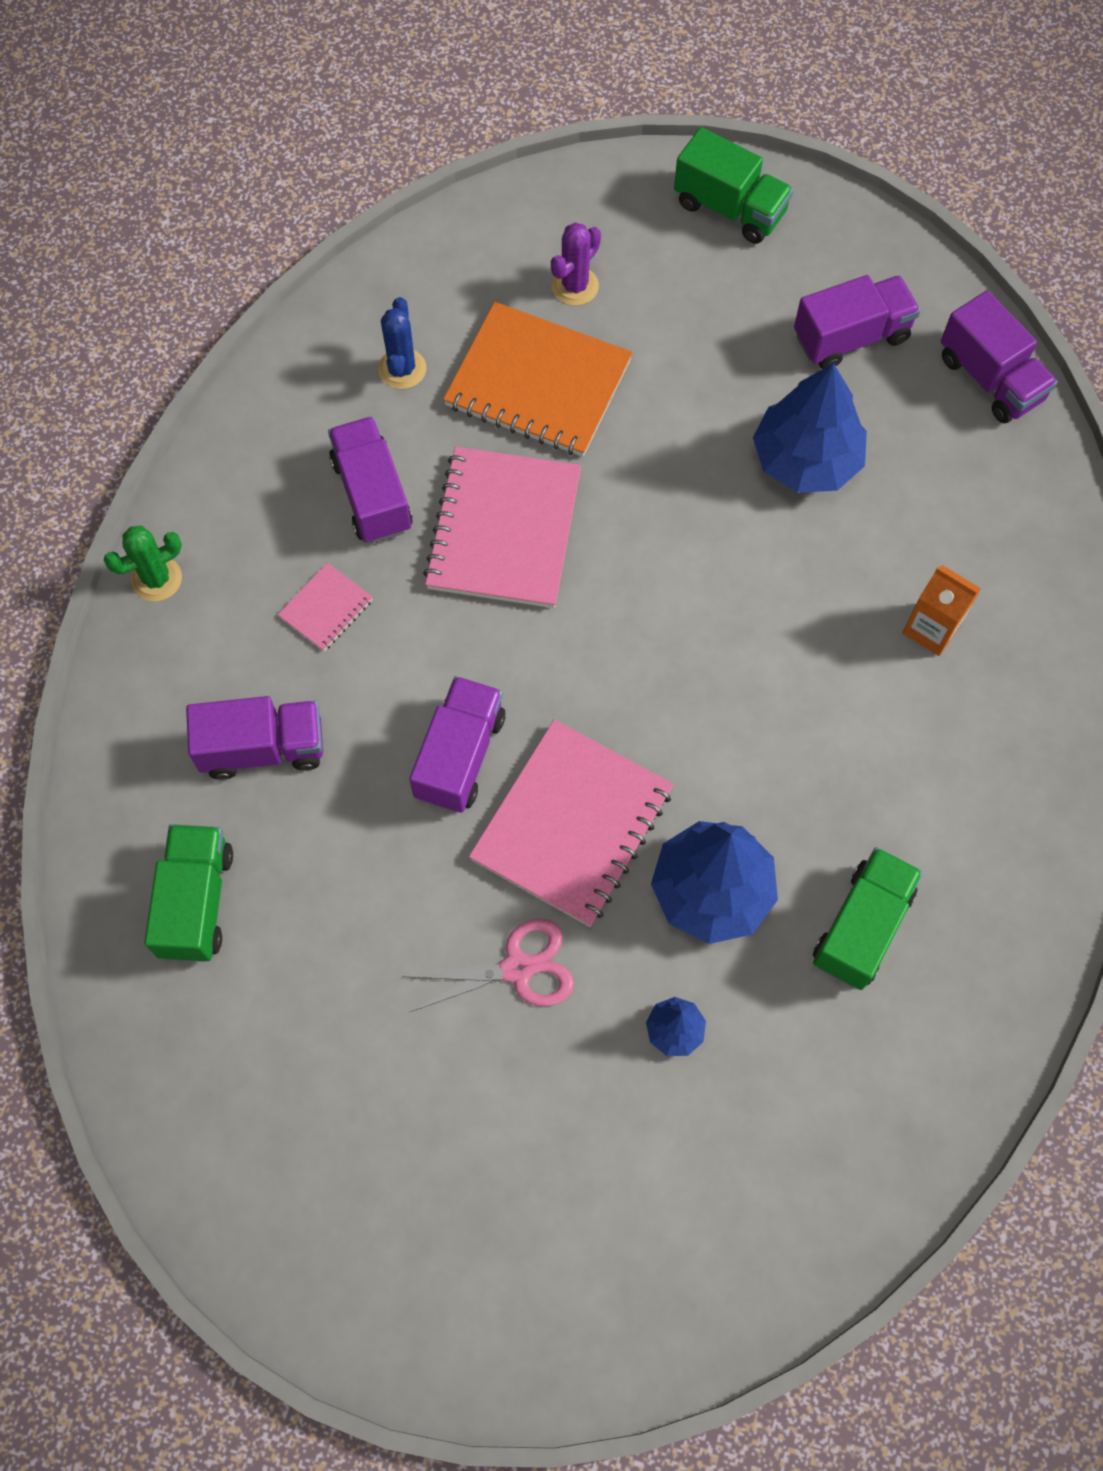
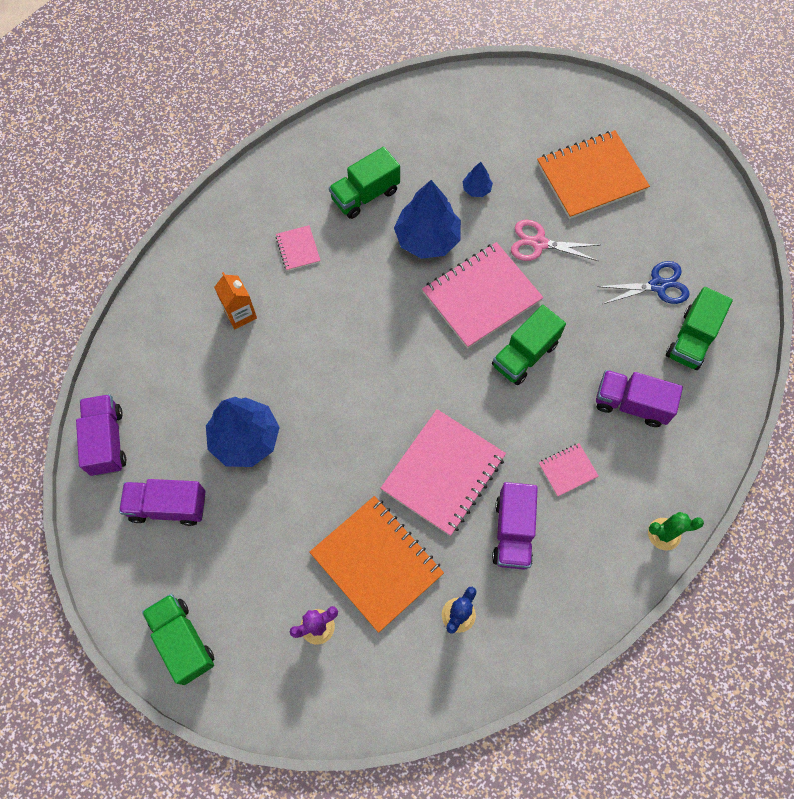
camera: 155 degrees left, 0 degrees up
purple truck [409,676,505,813] -> green truck [492,305,566,385]
none -> pink notebook [276,225,321,271]
none -> orange notebook [537,130,650,219]
none -> blue scissors [597,261,690,304]

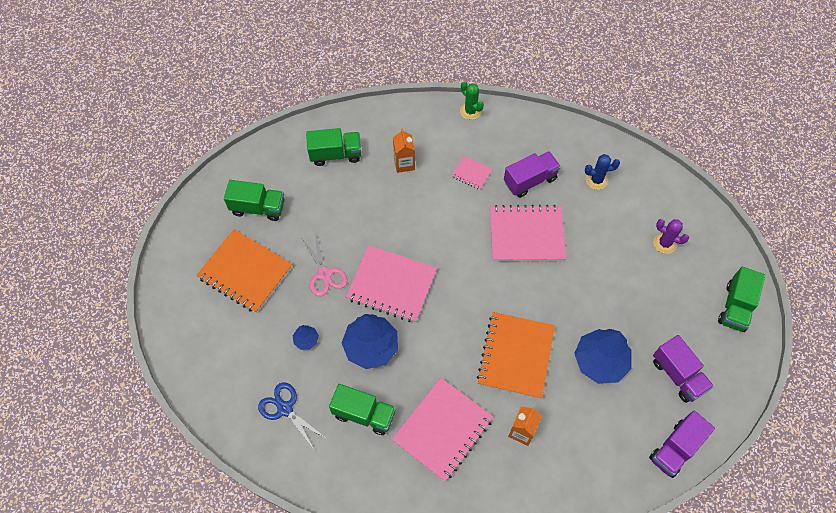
camera: 125 degrees left, 5 degrees down
pink notebook [276,225,321,271] -> pink notebook [392,378,493,482], size x2.15
orange notebook [309,496,444,633] -> orange notebook moved to [477,312,555,399]
green truck [492,305,566,385] -> green truck moved to [224,180,285,221]
purple truck [596,370,683,427] -> orange carton [393,128,415,173]
blue scissors [597,261,690,304] -> blue scissors moved to [258,382,327,451]

